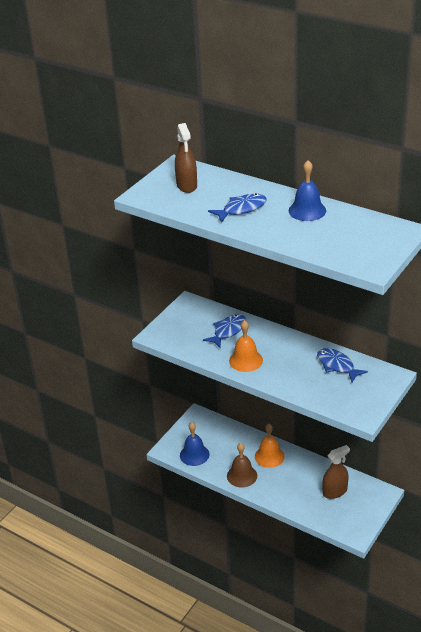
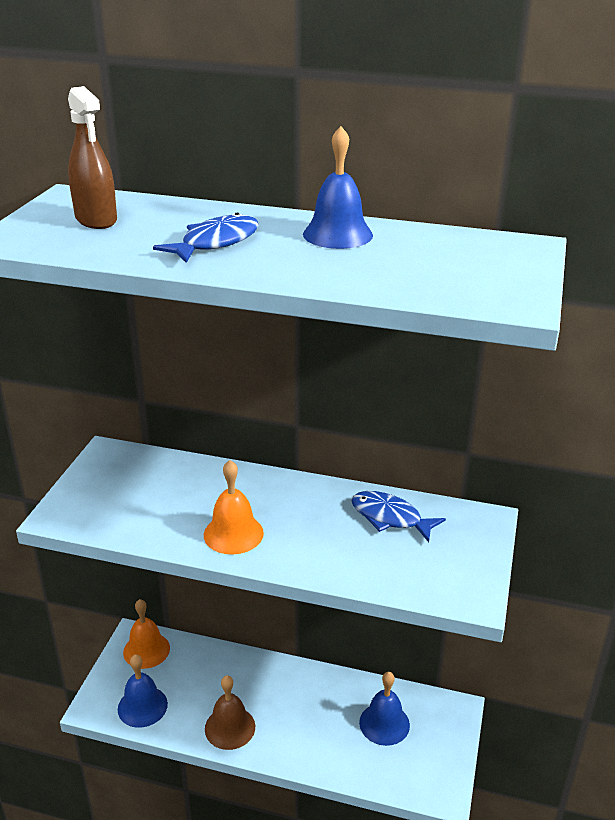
camera: 20 degrees left, 5 degrees down
blue fish [203,314,246,348] -> none
orange bell [255,424,285,468] -> orange bell moved to [123,599,170,669]
brown spray bottle [322,445,350,499] -> blue bell [359,672,410,746]

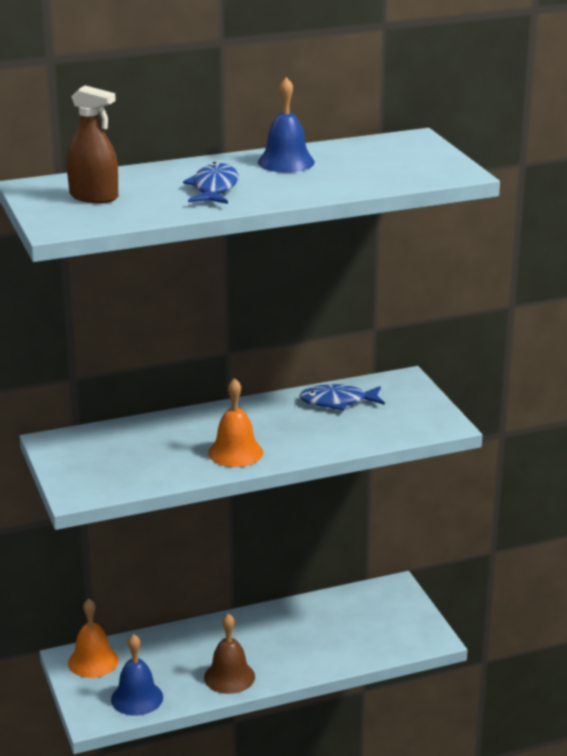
camera: 35 degrees left, 5 degrees down
blue bell [359,672,410,746] -> none

